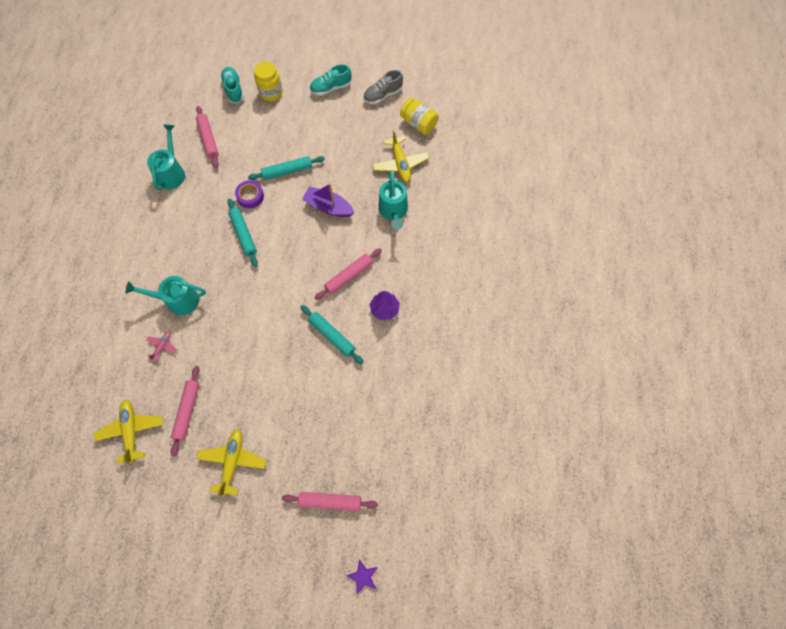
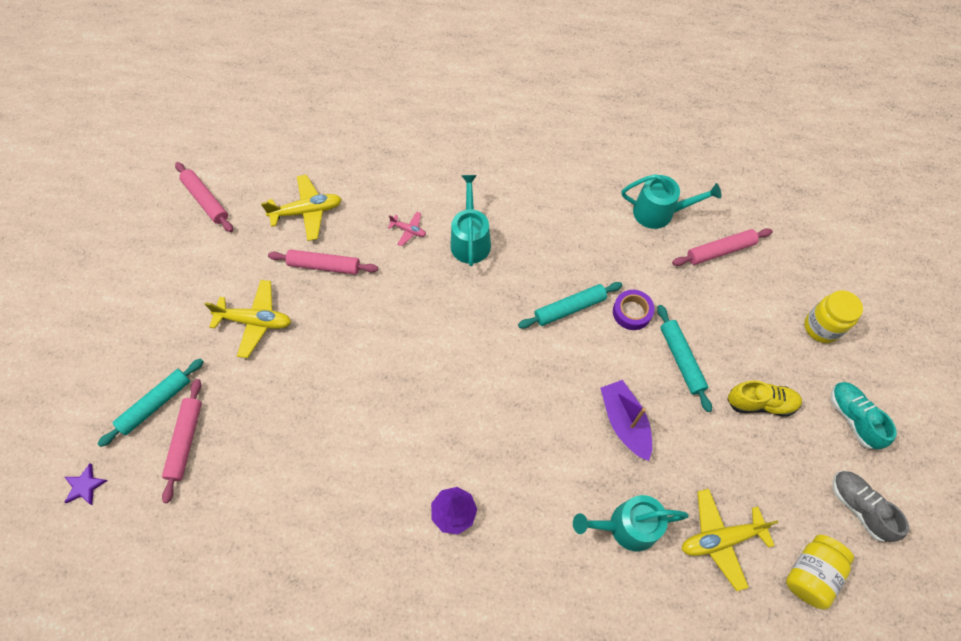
camera: 90 degrees right, 5 degrees down
turquoise shoe [220,67,244,103] -> none
turquoise rolling pin [301,305,364,364] -> turquoise rolling pin moved to [98,359,204,447]
purple boat [302,183,355,217] -> purple boat turned 45 degrees counterclockwise [600,380,652,461]
pink rolling pin [314,248,382,300] -> pink rolling pin moved to [175,162,233,232]
none -> yellow shoe [727,380,802,417]

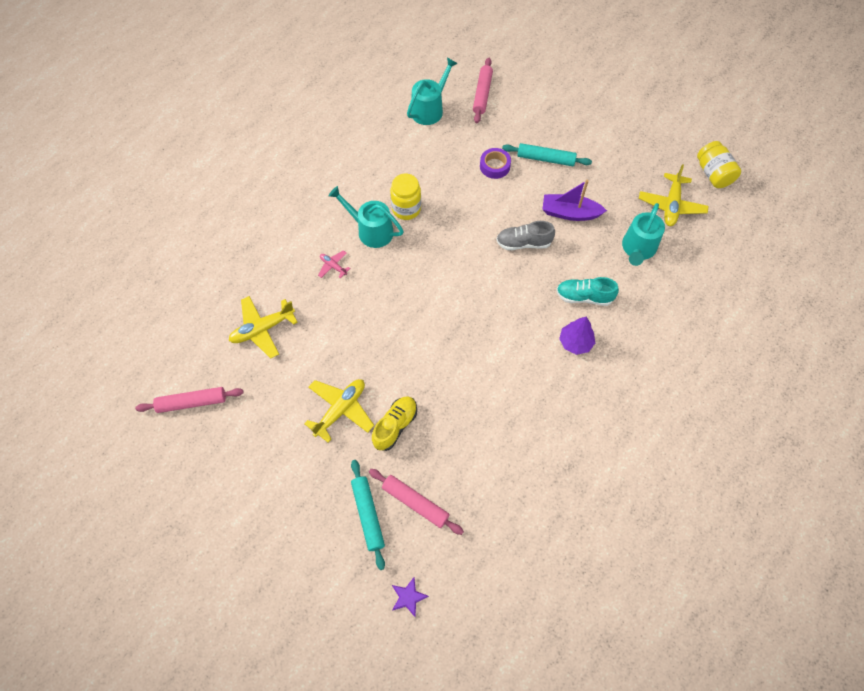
camera: 60 degrees left, 0 degrees up
yellow plane [261,175,342,241] -> yellow plane turned 135 degrees counterclockwise [229,296,298,358]
pink rolling pin [268,249,378,275] -> none
pink plane [388,212,426,246] -> pink plane turned 105 degrees counterclockwise [318,250,351,278]
turquoise rolling pin [518,282,622,328] -> none
yellow shoe [727,380,802,417] -> yellow shoe moved to [372,396,417,451]
yellow jar [804,290,863,343] -> yellow jar moved to [390,174,421,220]
turquoise shoe [831,382,897,450] -> turquoise shoe moved to [556,277,619,306]
grey shoe [832,471,909,542] -> grey shoe moved to [496,221,555,250]

